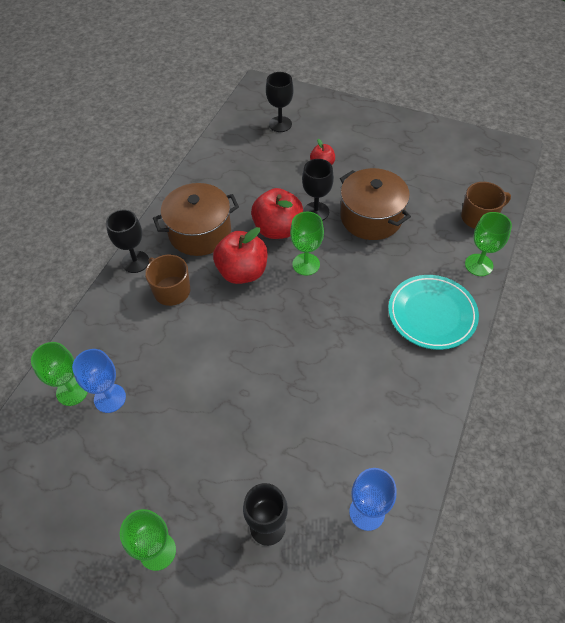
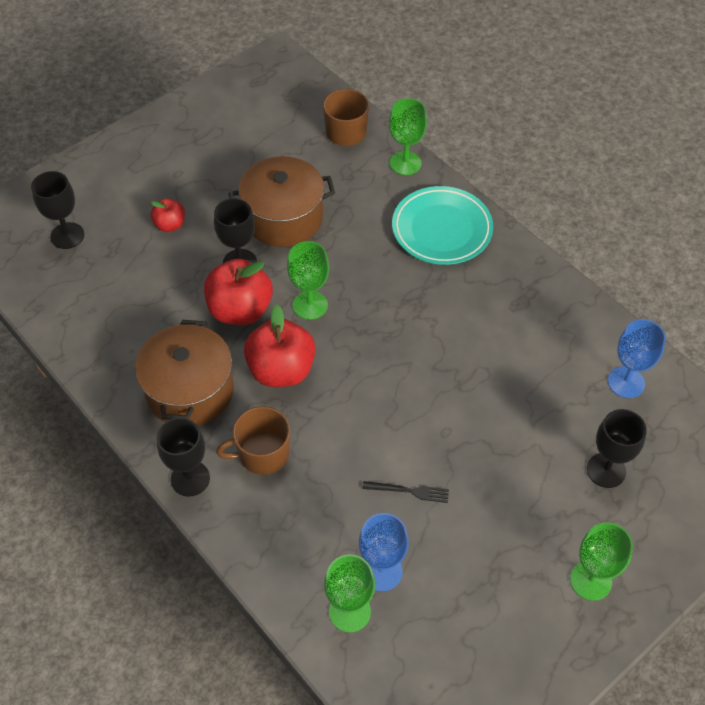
camera: 65 degrees left, 0 degrees up
none -> black fork [362,481,449,503]

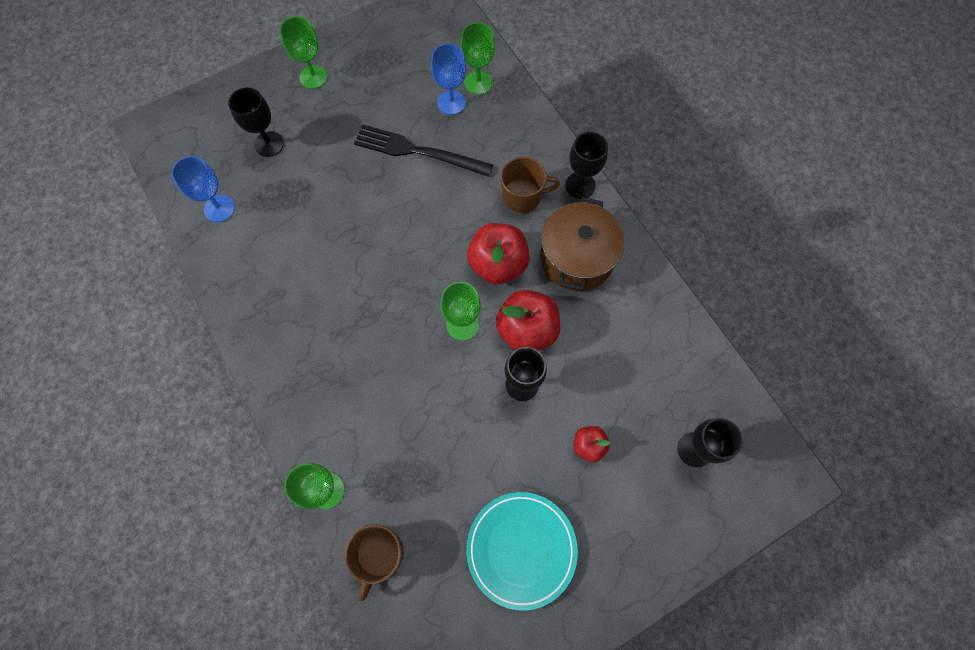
camera: 170 degrees left, 15 degrees up
brown pot [228,156,335,247] -> none
black fork [362,481,449,503] -> black fork [354,125,493,177], size x2.19
turquoise plate [392,186,493,265] -> turquoise plate moved to [466,492,578,611]

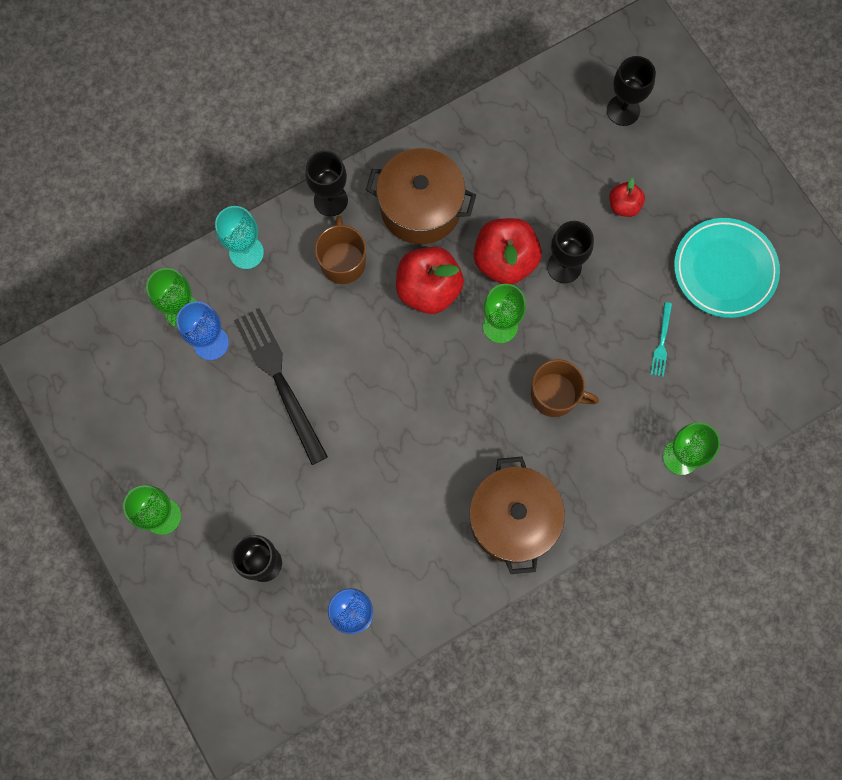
camera: 90 degrees left, 5 degrees up
brown mug [345,524,404,601] -> brown mug moved to [531,359,599,417]
black fork [354,125,493,177] -> black fork turned 135 degrees clockwise [234,308,328,465]
none -> turquoise goblet [215,206,264,269]
none -> brown pot [469,457,565,574]
none -> turquoise fork [650,302,672,377]

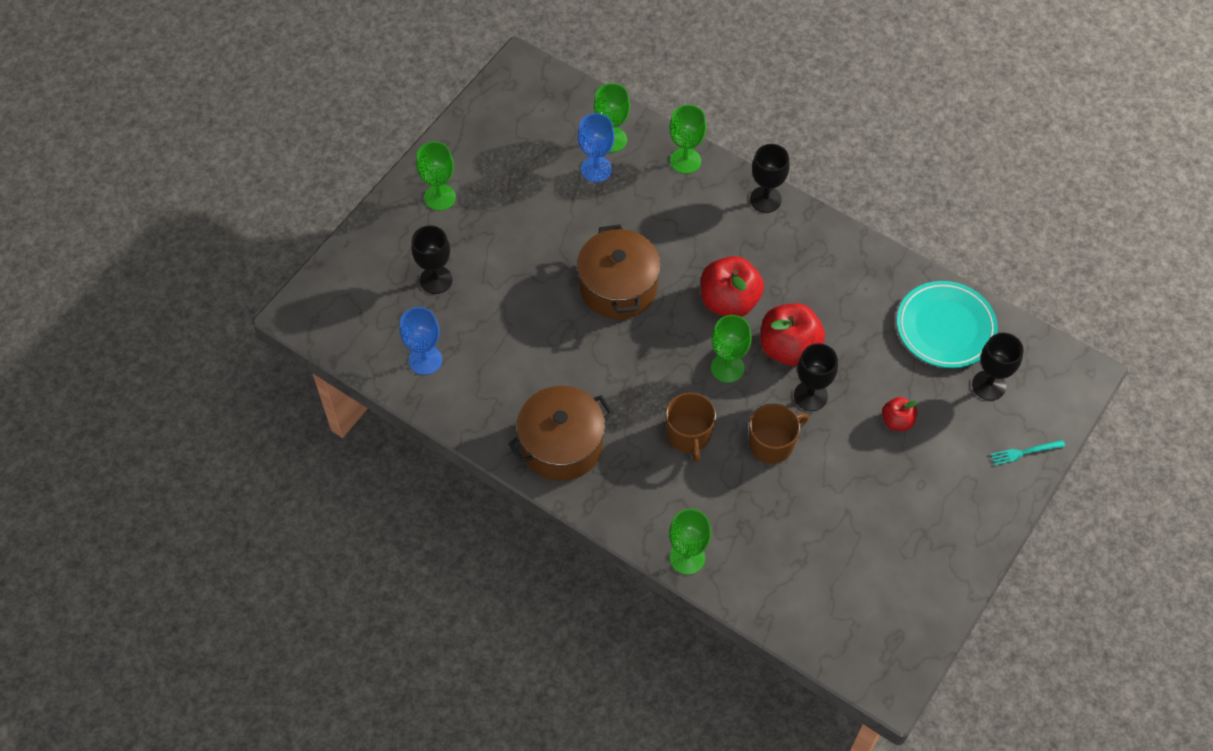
camera: 65 degrees right, 15 degrees down
turquoise goblet [215,206,264,269] -> green goblet [670,105,706,174]
black fork [234,308,328,465] -> none
brown mug [315,216,366,284] -> brown mug moved to [749,404,809,464]
brown pot [366,148,476,244] -> brown pot moved to [577,224,661,319]
turquoise fork [650,302,672,377] -> turquoise fork moved to [990,440,1065,465]
turquoise plate [674,218,780,318] -> turquoise plate moved to [897,281,998,368]

